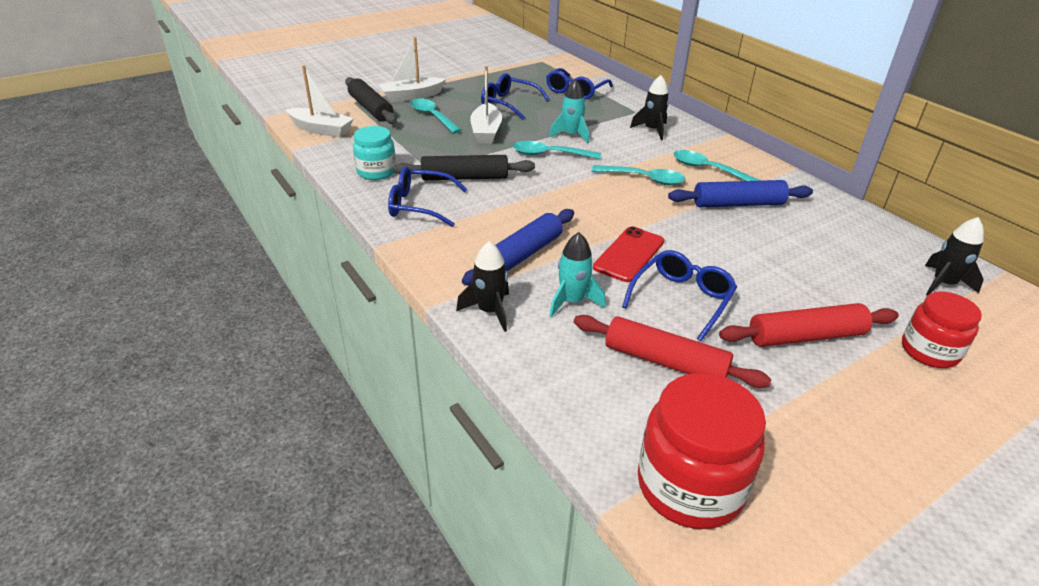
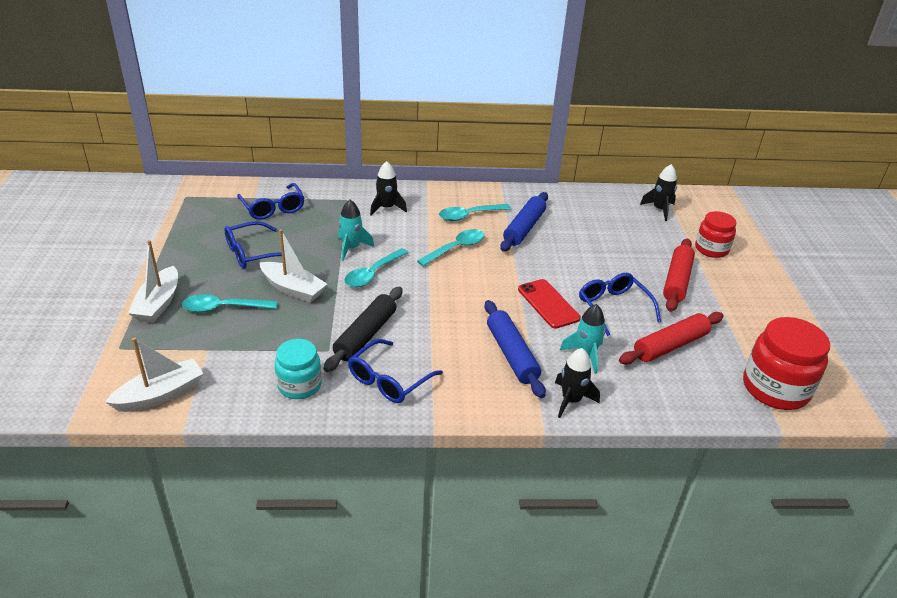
camera: 60 degrees left, 0 degrees up
black rolling pin [345,77,397,124] -> none

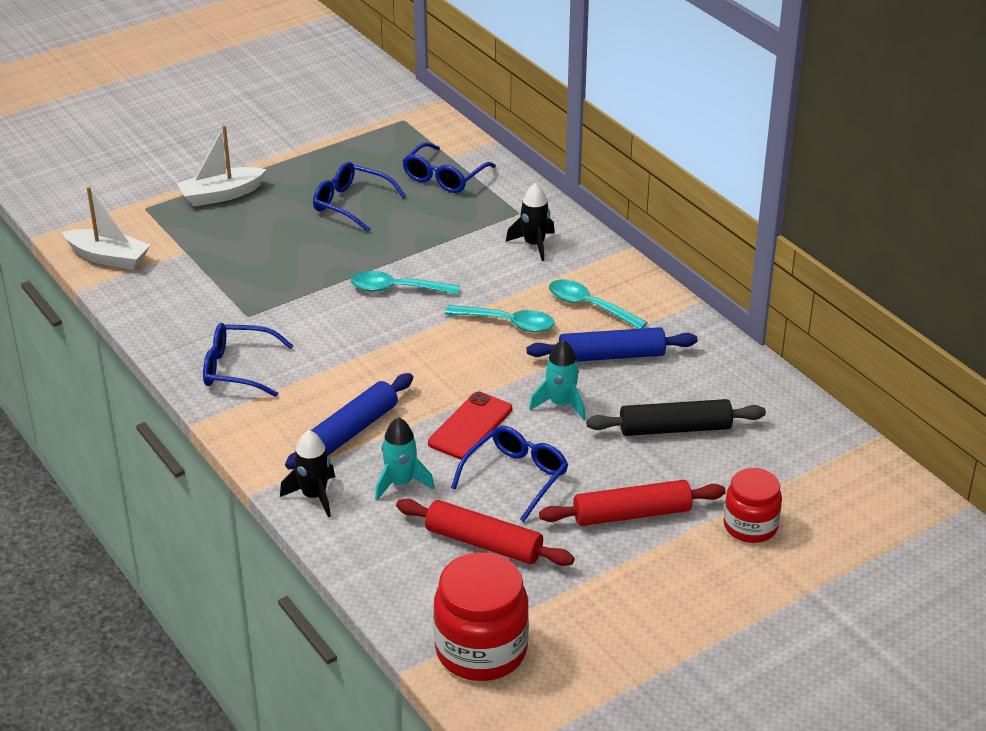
camera: 60 degrees right, 0 degrees up
turquoise spoon [182,294,277,312] -> none
white boat [260,229,327,303] -> none
turquoise jar [275,339,322,399] -> none
black rolling pin [323,287,403,372] -> black rolling pin moved to [586,399,766,436]
turquoise rocket [338,200,374,261] -> turquoise rocket moved to [529,340,586,420]
black rocket [640,164,677,221] -> none

